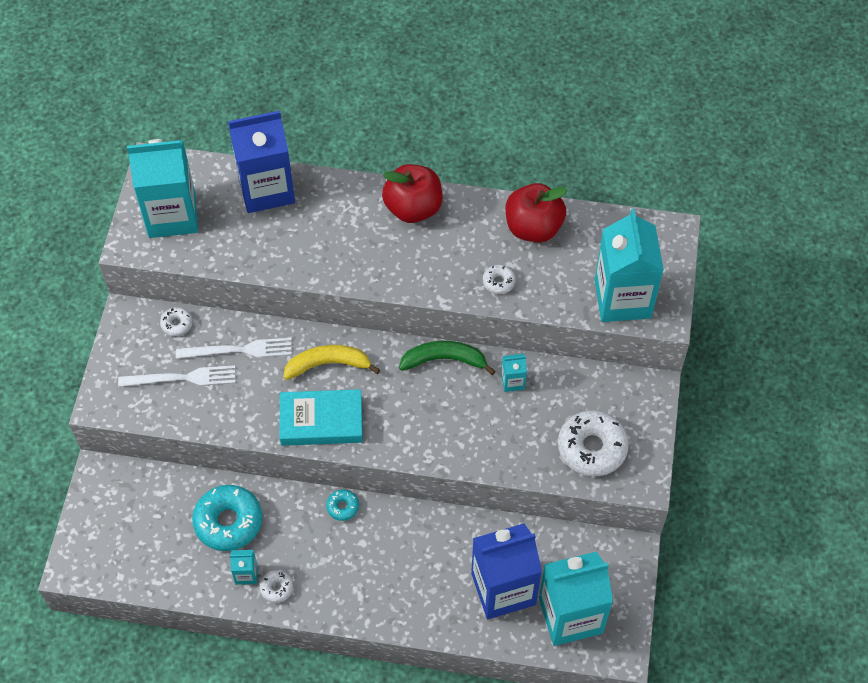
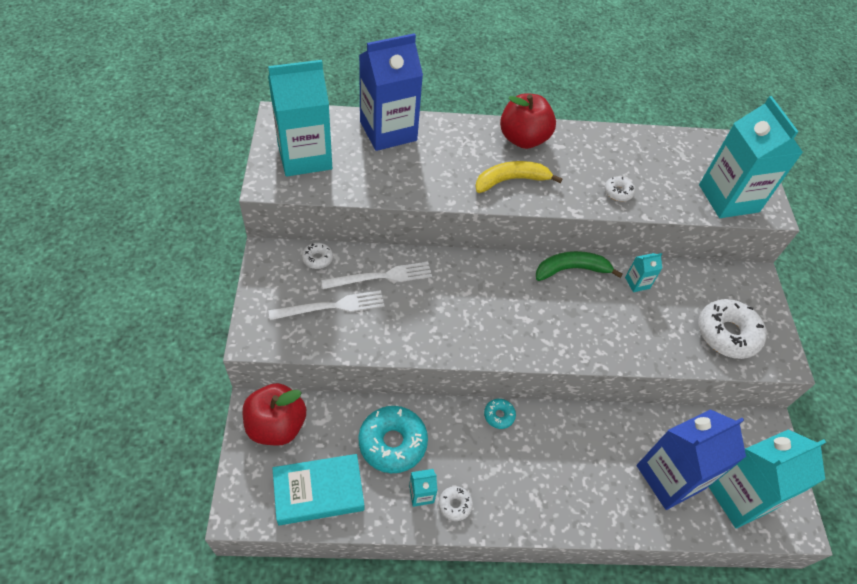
camera: 15 degrees left, 5 degrees down
turquoise book [279,389,363,446] -> turquoise book moved to [272,454,364,525]
yellow banana [284,345,380,380] -> yellow banana moved to [475,161,563,193]
red apple [505,183,567,243] -> red apple moved to [243,383,306,446]

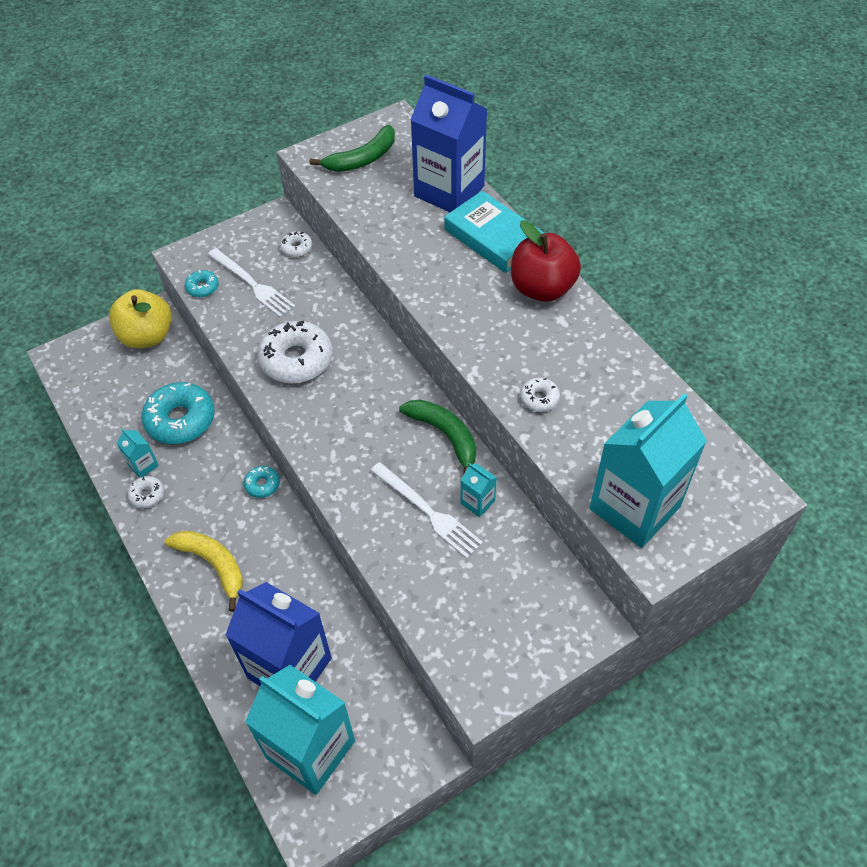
camera: 65 degrees right, 0 degrees up
red apple [243,383,306,446] -> yellow apple [109,289,172,348]
turquoise carton [268,60,332,177] -> green banana [310,125,395,172]
turquoise book [272,454,364,525] -> turquoise book moved to [444,191,544,273]
white fork [321,262,432,289] -> white fork moved to [370,462,483,559]
yellow banana [475,161,563,193] -> yellow banana moved to [165,531,243,612]
white donut [698,299,766,359] -> white donut moved to [258,321,332,384]
none -> turquoise donut [185,270,219,297]

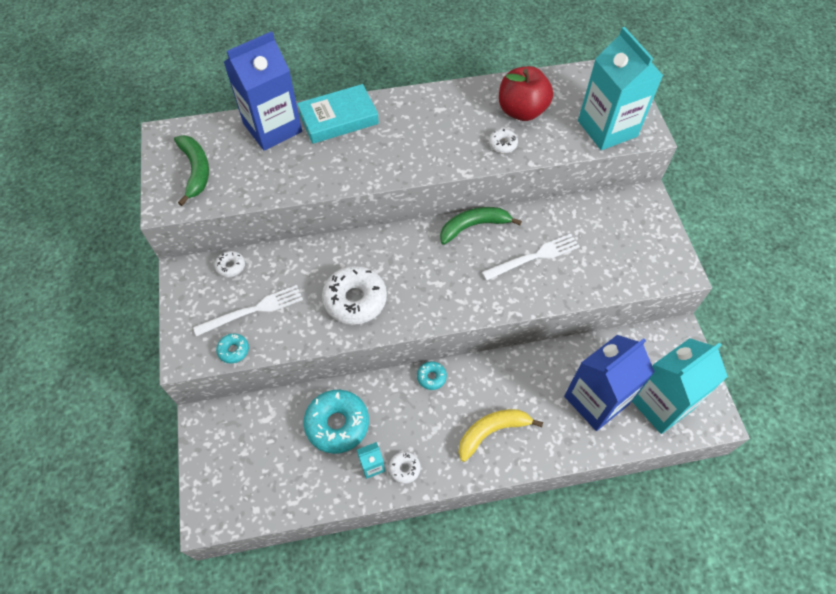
camera: 70 degrees left, 5 degrees up
yellow apple [109,289,172,348] -> none
turquoise carton [460,463,497,517] -> none
red apple [511,221,581,302] -> red apple moved to [499,66,553,121]

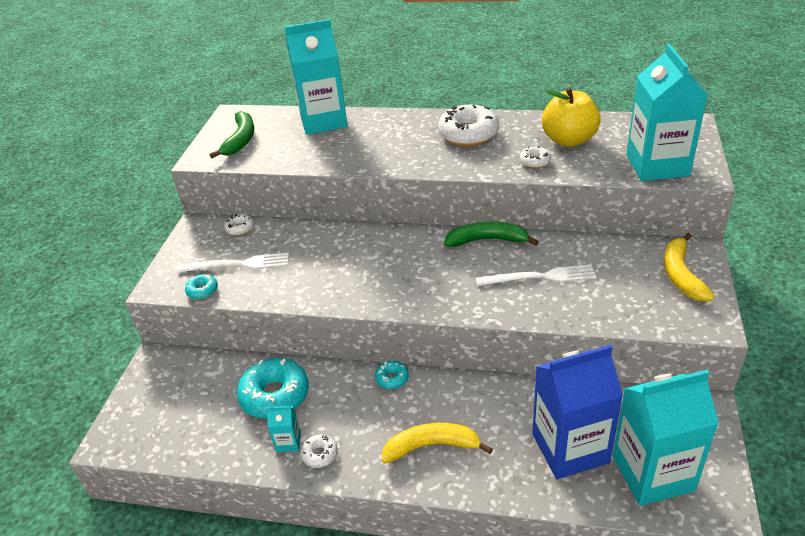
camera: 25 degrees right, 20 degrees down
blue carton [224,31,302,151] -> turquoise carton [285,19,348,135]
turquoise book [297,84,379,144] -> none
white donut [322,266,387,325] -> white donut moved to [438,104,499,146]
red apple [499,66,553,121] -> yellow apple [542,87,601,147]
none -> yellow banana [664,233,715,301]

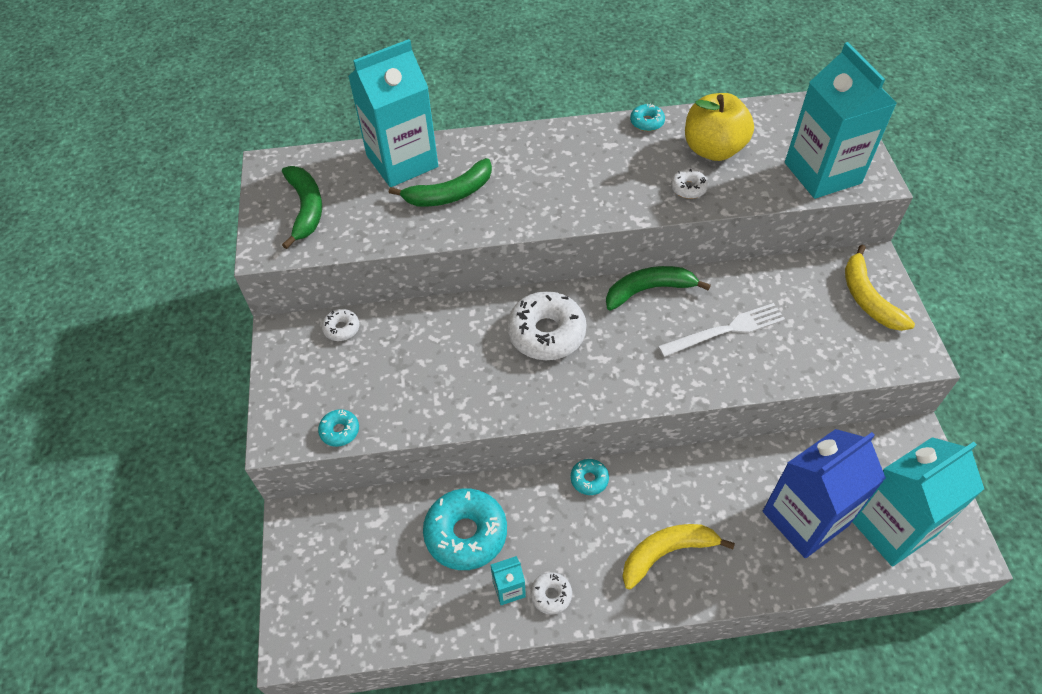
camera: 20 degrees left, 15 degrees up
white fork [177,253,289,273] -> none
white donut [438,104,499,146] -> white donut moved to [507,291,587,360]
none -> green banana [389,158,492,207]
none -> turquoise donut [630,104,665,131]

